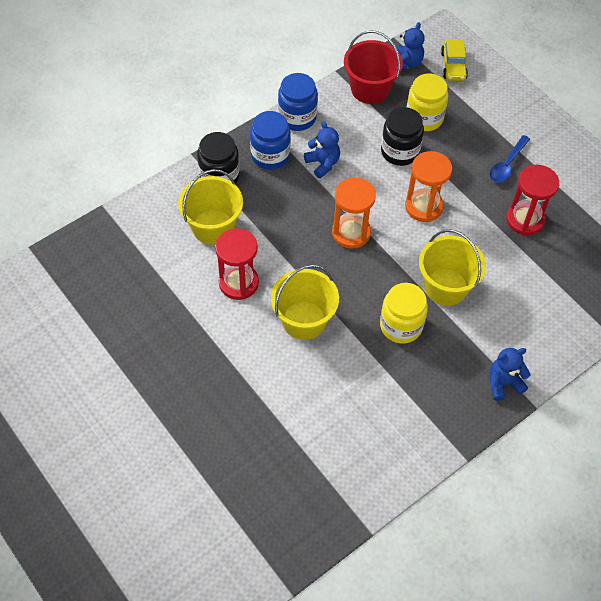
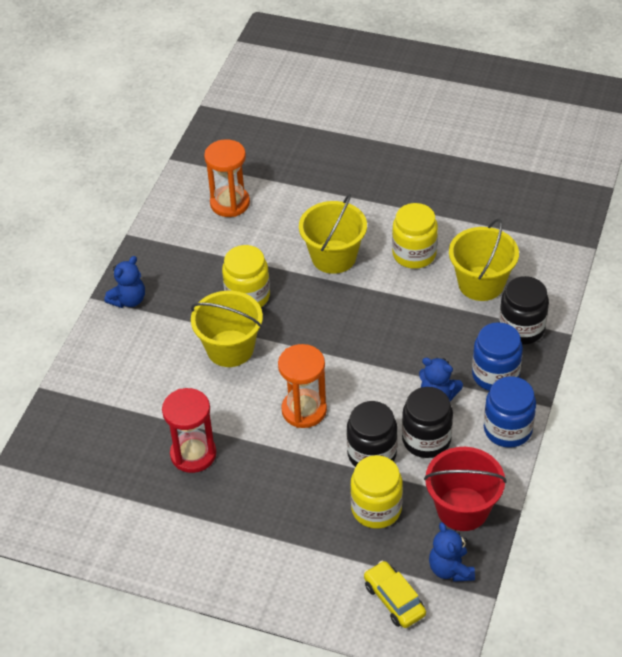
camera: 150 degrees right, 10 degrees down
red hourglass [215,228,259,300] -> yellow jar [392,203,438,269]
orange hourglass [332,177,376,249] -> orange hourglass moved to [204,139,250,217]
blue spoon [489,135,530,183] -> none
none -> black jar [402,387,453,458]

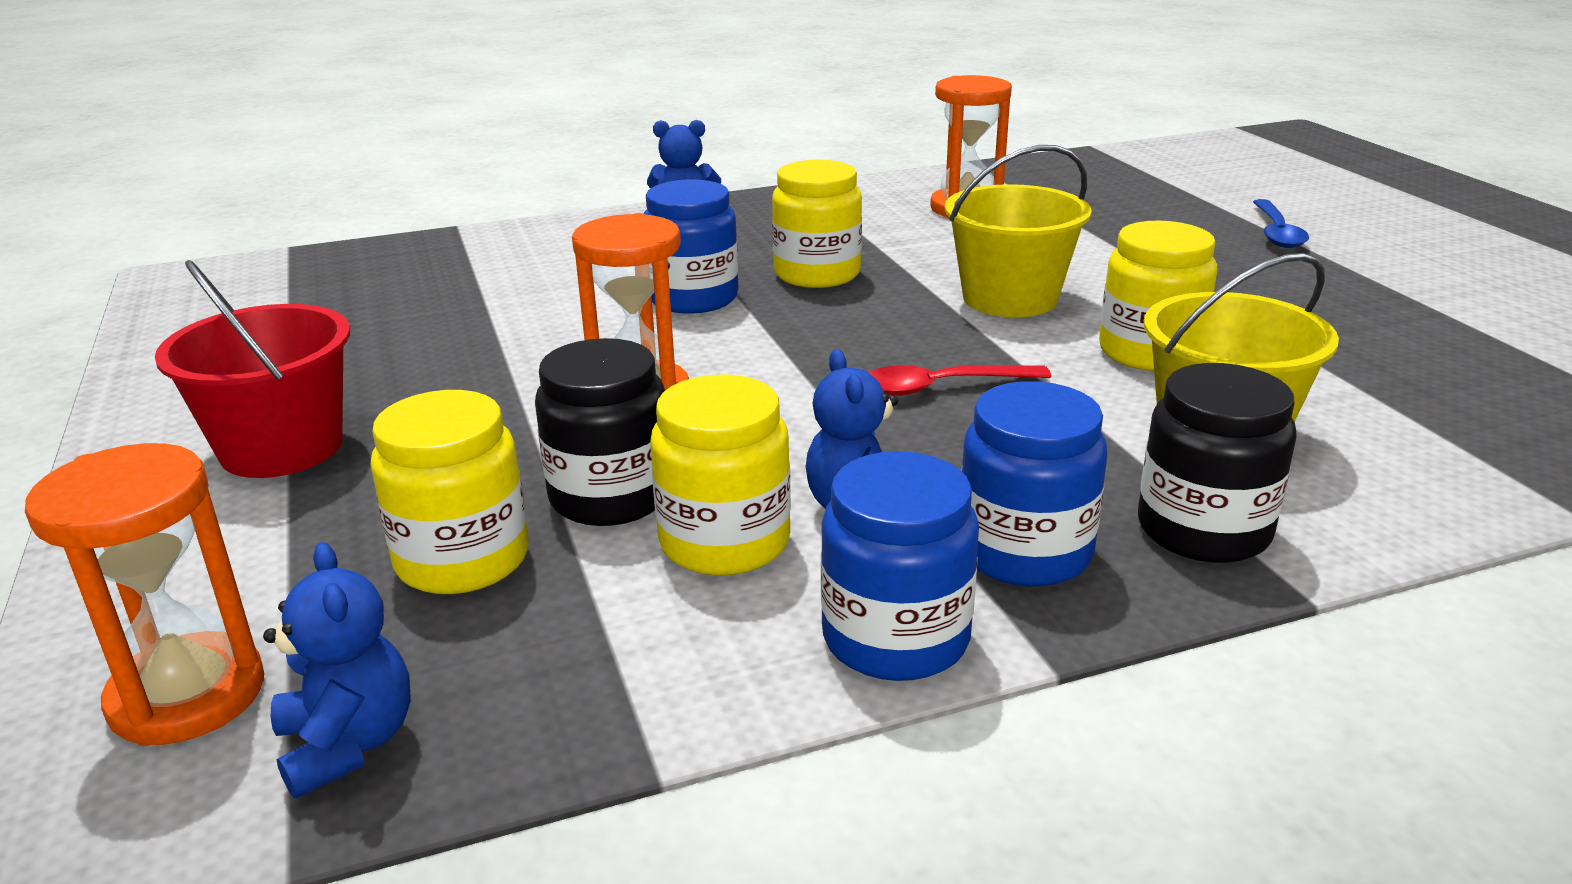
camera: 50 degrees right, 20 degrees down
red hourglass [162,388,216,473] -> none
yellow bucket [191,291,263,367] -> blue jar [644,180,738,314]
yellow car [364,561,426,628] -> orange hourglass [25,443,264,746]
black jar [402,387,453,458] -> yellow jar [650,374,791,576]
red bucket [424,447,507,531] -> red bucket moved to [155,260,350,478]
blue teddy bear [429,522,475,582] -> blue teddy bear turned 120 degrees clockwise [263,542,411,799]
none -> red spoon [868,365,1051,396]
none -> blue spoon [1253,199,1309,248]

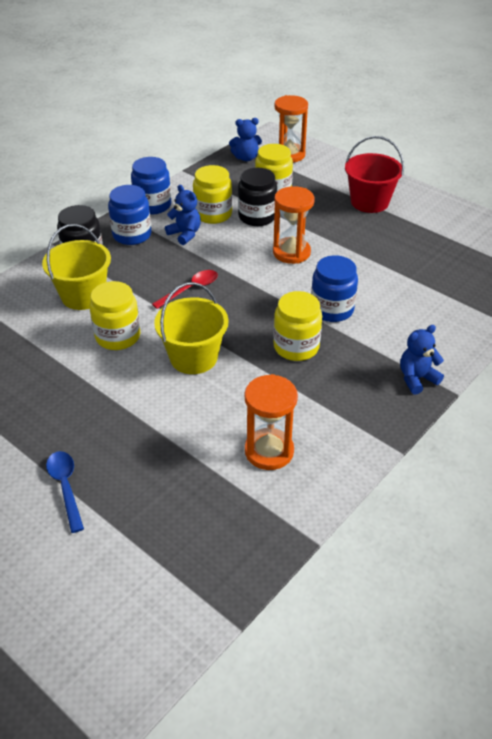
camera: 150 degrees right, 15 degrees up
blue teddy bear [263,542,411,799] -> blue teddy bear turned 45 degrees counterclockwise [229,118,262,161]

